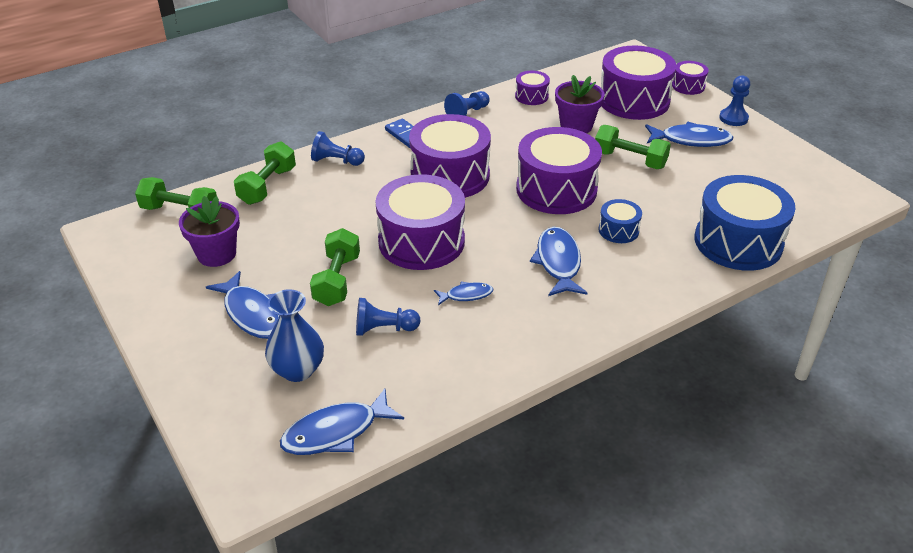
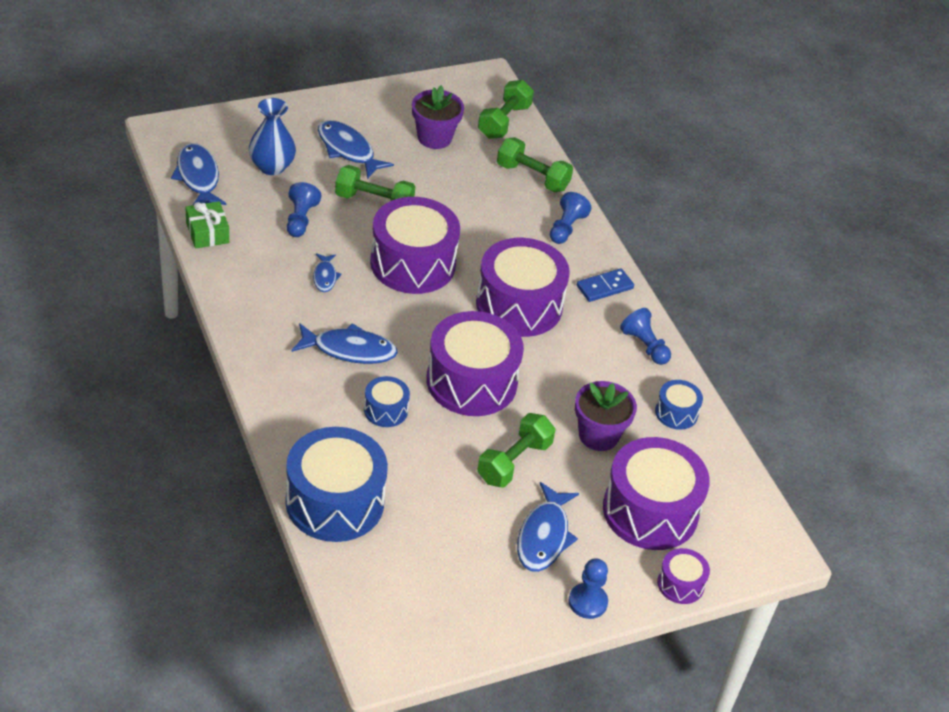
camera: 95 degrees right, 5 degrees up
blue fish [206,271,279,339] -> blue fish turned 75 degrees clockwise [318,120,394,179]
purple drum [515,71,550,105] -> blue drum [655,380,703,430]
none -> green gift [186,201,229,249]

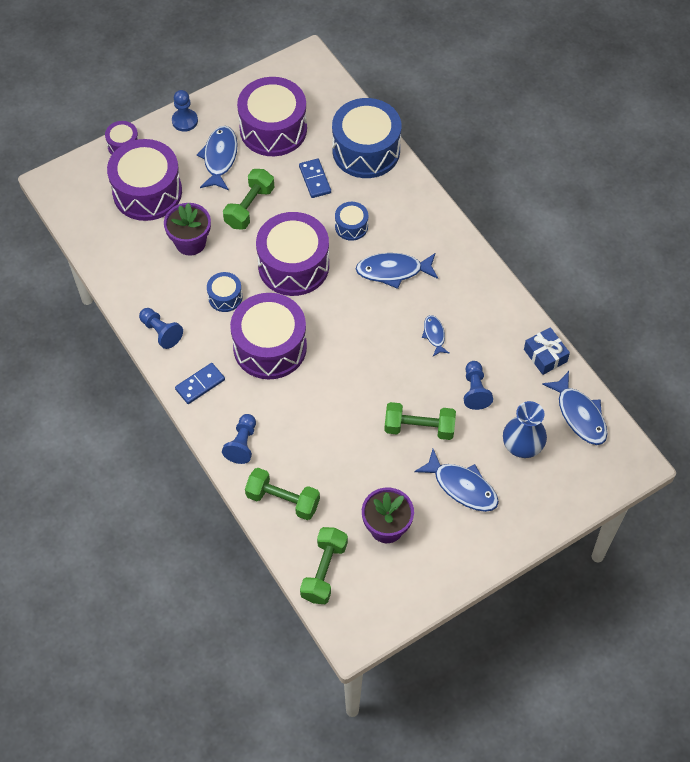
camera: 175 degrees right, 15 degrees up
green gift [186,201,229,249] -> blue gift [524,327,570,375]
purple drum [370,197,460,294] -> purple drum moved to [237,77,307,156]
blue drum [655,380,703,430] -> blue drum moved to [207,272,242,312]
none -> blue domino [299,159,331,198]

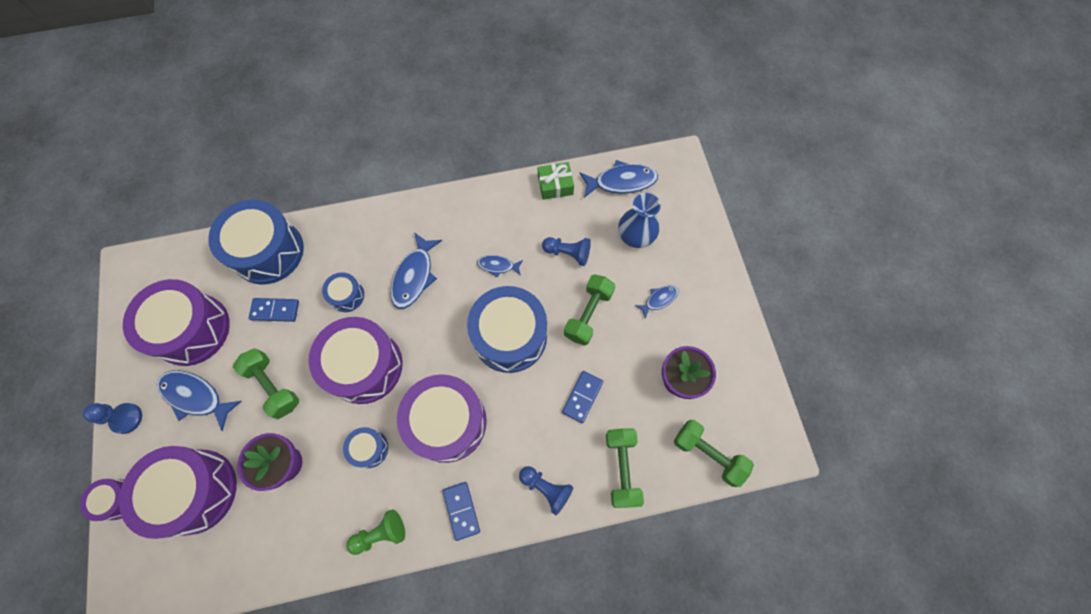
camera: 70 degrees left, 10 degrees up
blue pawn [139,308,183,349] -> green pawn [346,509,405,555]
green dumbbell [245,468,320,520] -> green dumbbell turned 45 degrees counterclockwise [606,428,644,508]
blue fish [414,449,499,512] -> blue fish [635,285,678,319], size x0.56
blue gift [524,327,570,375] -> green gift [538,162,574,200]
none -> blue drum [467,286,547,373]
none -> blue domino [562,371,603,423]

